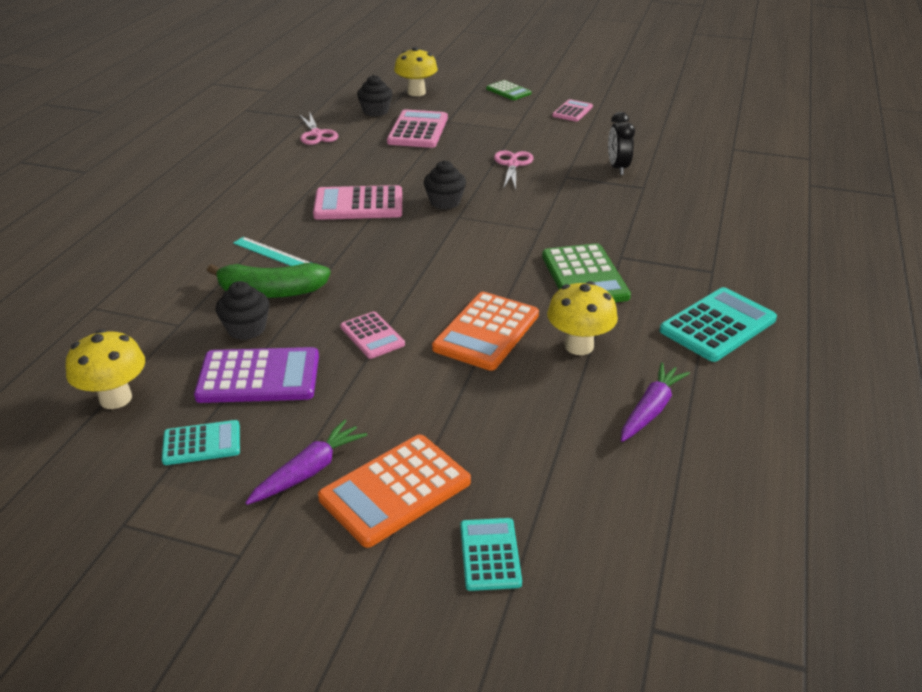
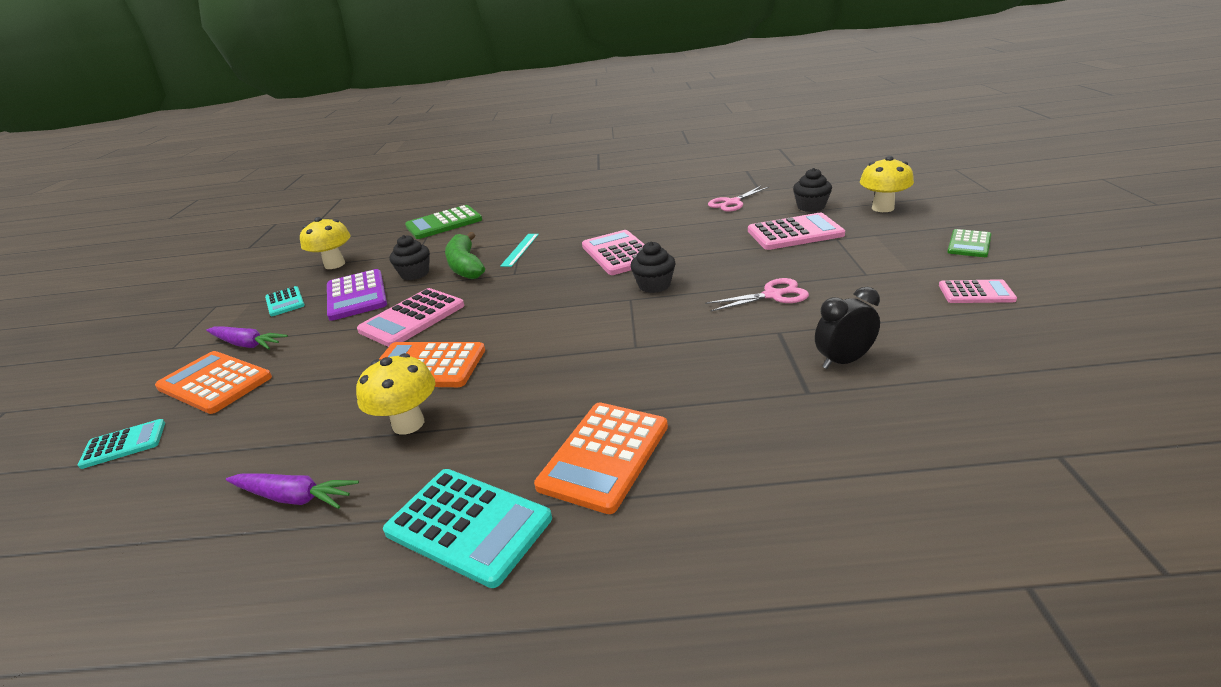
camera: 75 degrees right, 5 degrees down
pink calculator [340,311,405,359] -> pink calculator [357,288,465,347], size x1.69
green calculator [542,243,631,302] -> green calculator moved to [405,205,482,239]
none -> orange calculator [534,402,668,514]

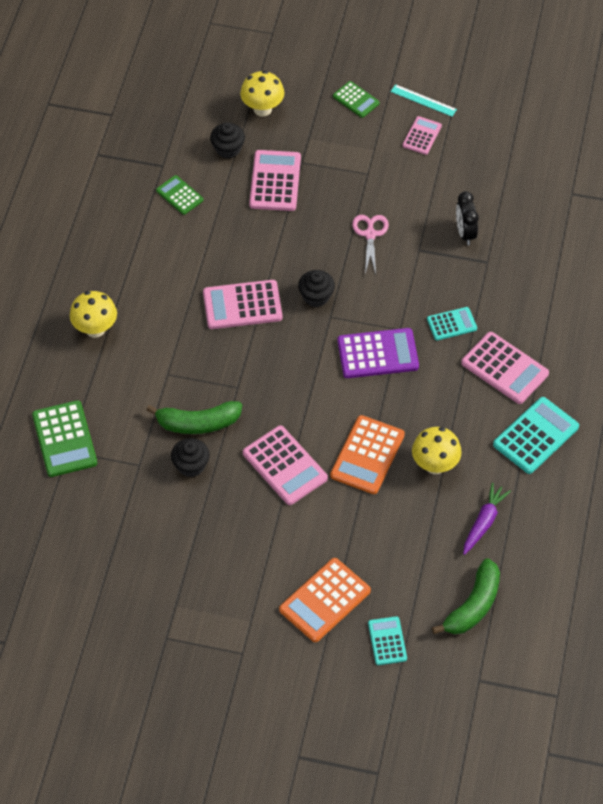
camera: 80 degrees left, 25 degrees up
purple carrot [206,327,288,349] -> none
turquoise calculator [265,286,305,316] -> turquoise calculator moved to [427,307,477,340]
yellow mushroom [300,217,351,269] -> yellow mushroom moved to [70,291,117,338]
purple calculator [327,269,387,321] -> purple calculator moved to [337,328,419,378]
turquoise ruler [500,234,539,267] -> turquoise ruler moved to [391,84,457,117]
orange calculator [534,402,668,514] -> pink calculator [461,332,549,404]
pink scissors [708,186,769,212] -> green calculator [156,175,203,215]
none -> green banana [432,558,500,634]

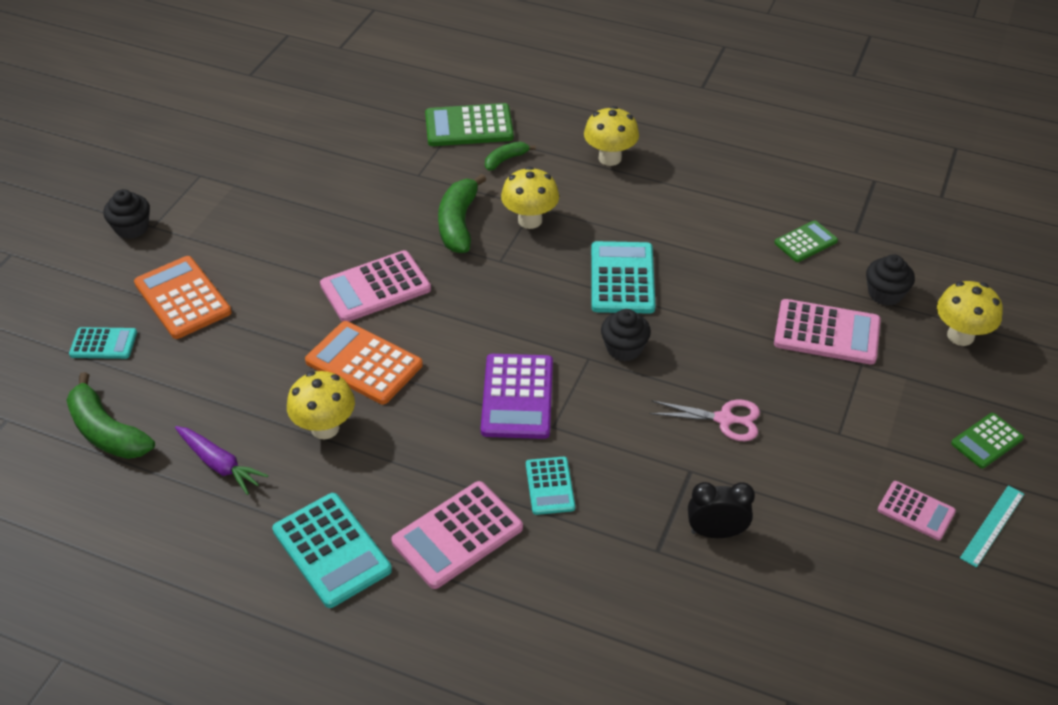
camera: 100 degrees right, 10 degrees down
black cupcake [171,438,210,477] -> black cupcake moved to [103,189,150,239]
pink calculator [203,280,282,329] -> turquoise calculator [591,241,655,314]
none -> green banana [485,141,536,171]
none -> yellow mushroom [501,167,559,229]

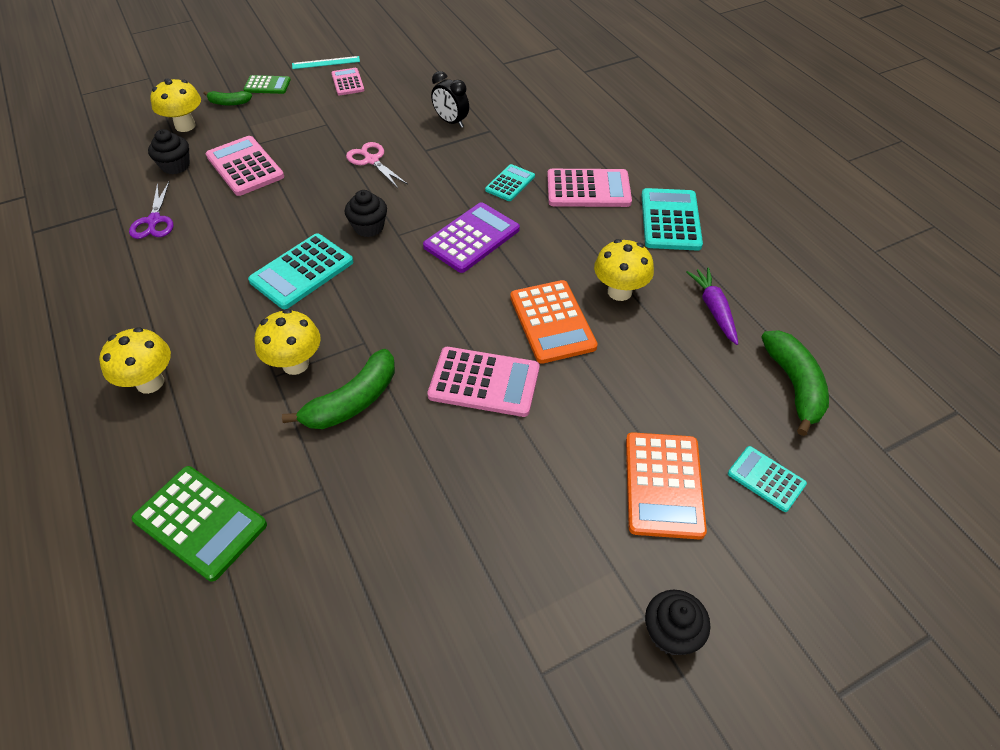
camera: 140 degrees left, 5 degrees up
green banana [485,141,536,171] -> green banana moved to [203,91,252,106]
green calculator [774,220,838,262] -> purple scissors [129,181,173,239]

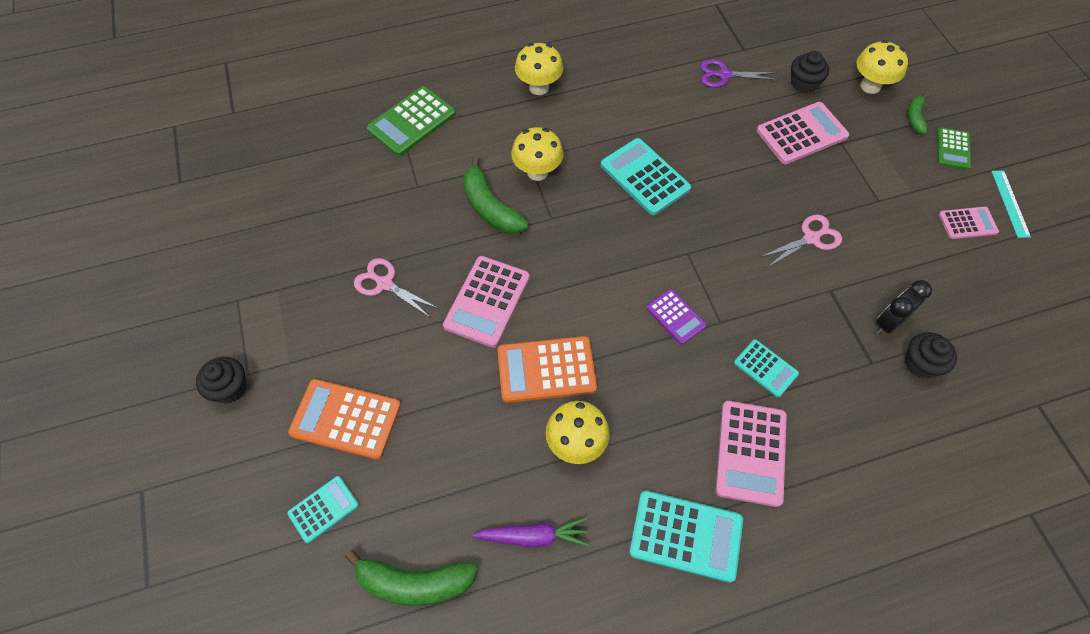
camera: 100 degrees right, 10 degrees up
black cupcake [345,190,387,237] -> black cupcake moved to [905,332,957,379]
purple calculator [423,202,520,273] -> purple calculator [646,289,706,345], size x0.59
none -> pink scissors [354,258,439,317]

